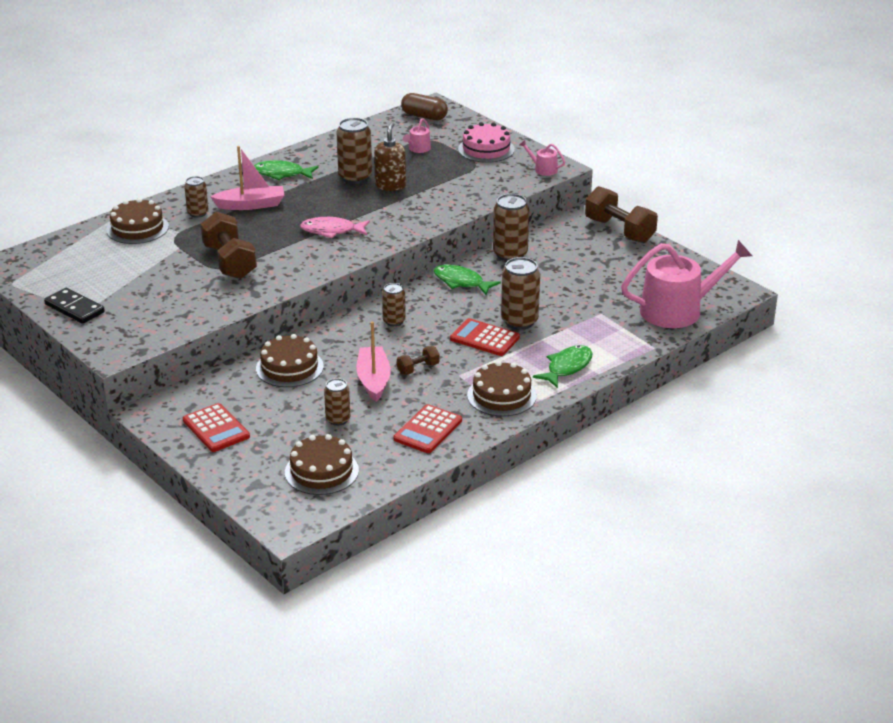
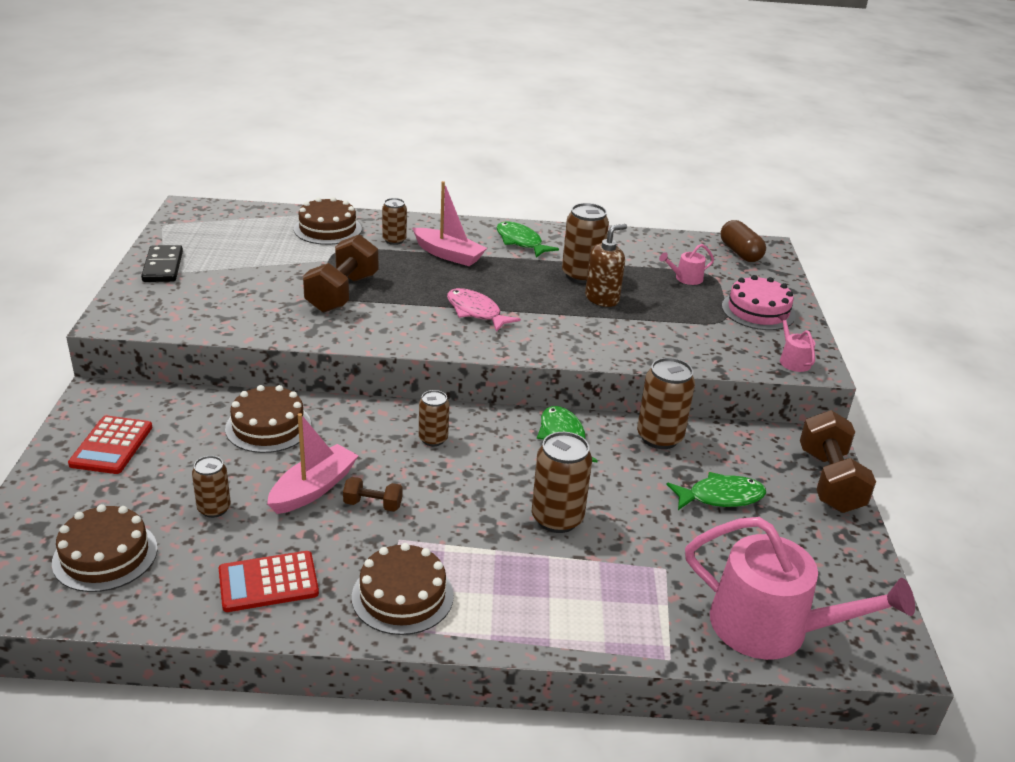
camera: 40 degrees right, 0 degrees up
red calculator [450,318,520,356] -> none
green fish [533,345,593,388] -> green fish moved to [666,472,766,510]

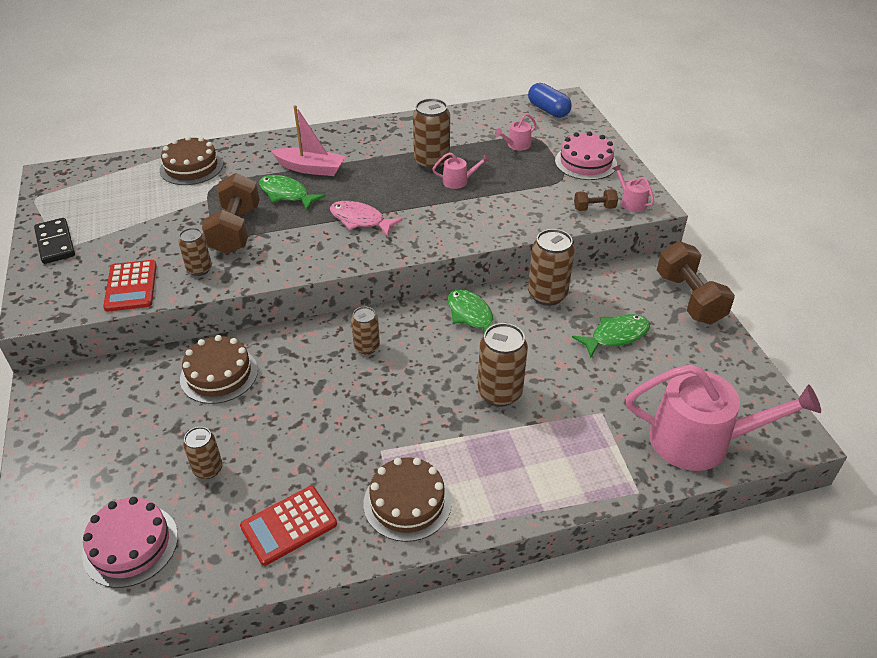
camera: 15 degrees left, 10 degrees up
brown cake [52,504,157,592] -> pink cake [82,497,178,588]
red calculator [68,416,153,474] -> red calculator moved to [103,260,157,312]
pink boat [267,413,359,514] -> none
brown dumbbell [343,477,402,511] -> brown dumbbell moved to [574,189,618,211]
brown can [382,198,407,245] -> brown can moved to [178,228,212,276]
green fish [496,221,559,258] -> green fish moved to [259,175,326,210]
brown soap dispenser [585,224,627,307] -> pink watering can [432,153,490,189]
brown capsule [721,220,766,262] -> blue capsule [528,83,572,118]

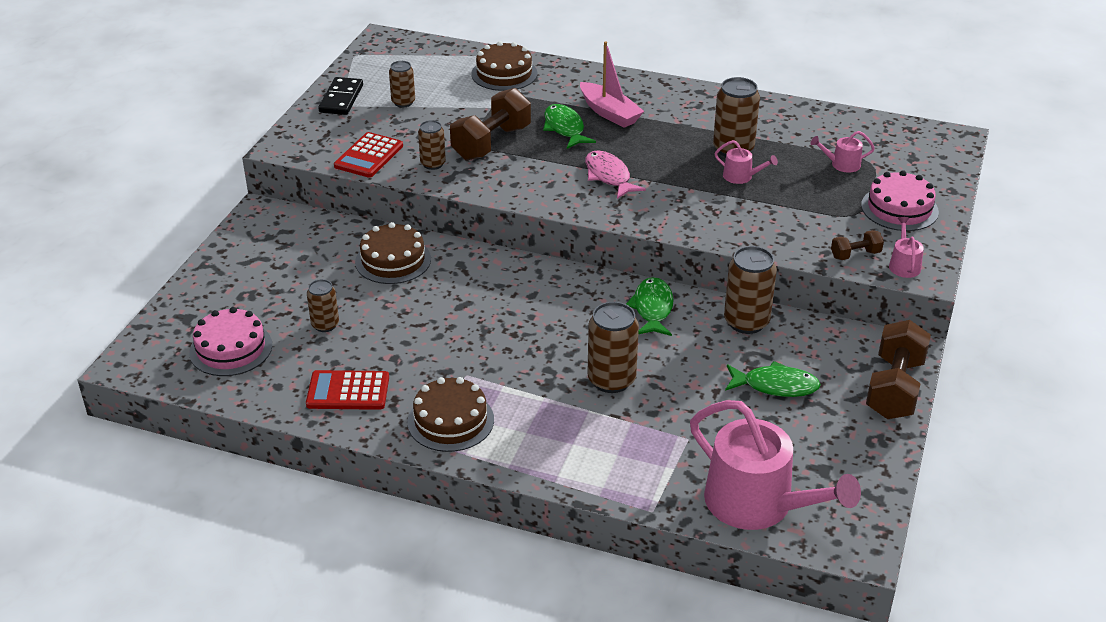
camera: 35 degrees right, 5 degrees down
brown can [351,307,380,354] -> brown can moved to [389,61,415,107]
blue capsule [528,83,572,118] -> none
brown dumbbell [574,189,618,211] -> brown dumbbell turned 45 degrees counterclockwise [831,230,884,260]

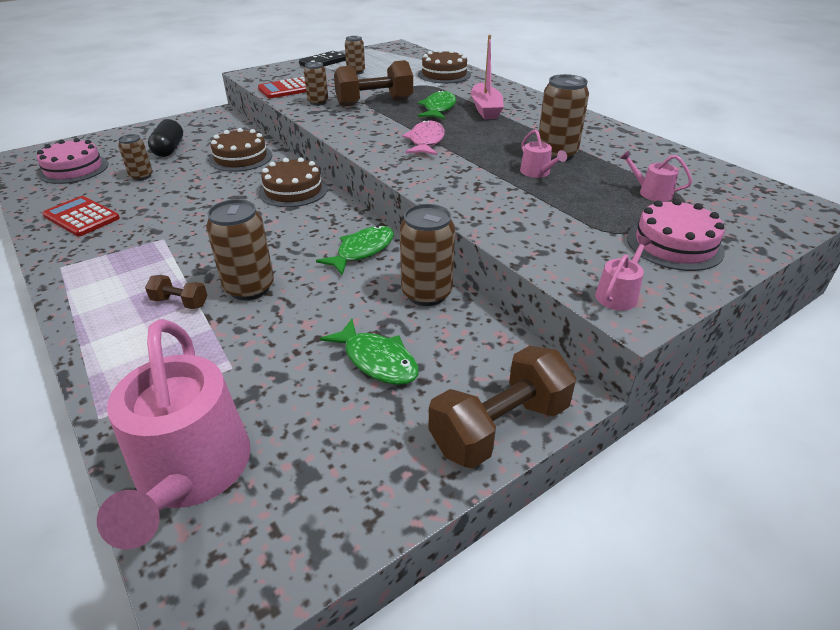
camera: 35 degrees right, 0 degrees up
brown cake [407,377,494,452] -> brown cake moved to [259,157,328,207]
brown dumbbell [831,230,884,260] -> brown dumbbell moved to [145,275,208,309]
none -> black capsule [148,119,183,157]

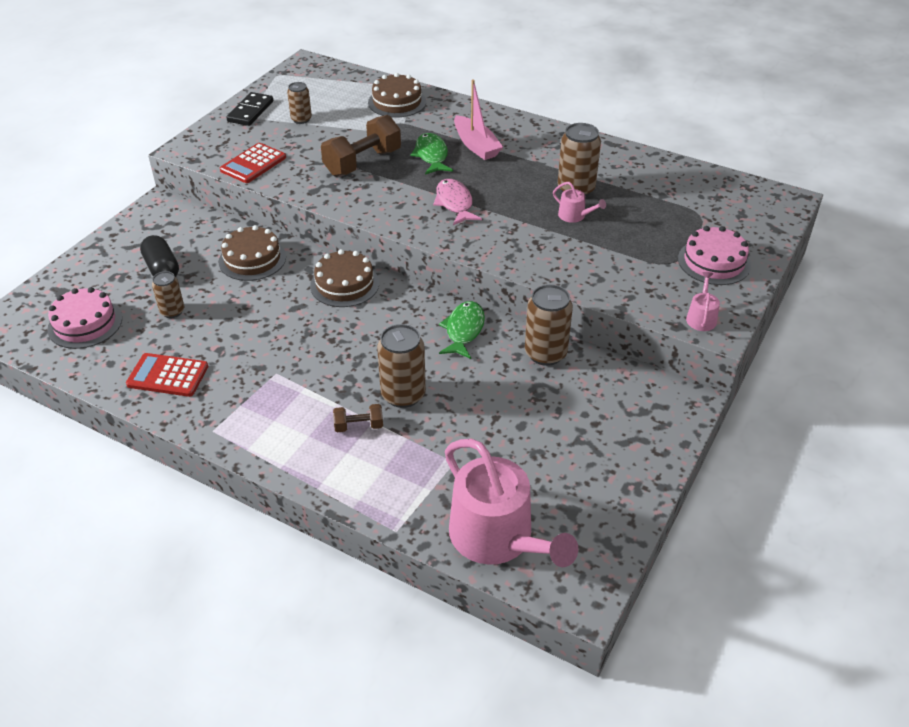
camera: 25 degrees left, 5 degrees up
brown can [304,62,328,106] -> none
green fish [320,319,419,385] -> none
brown dumbbell [429,346,576,469] -> none
pink watering can [620,151,693,202] -> none

